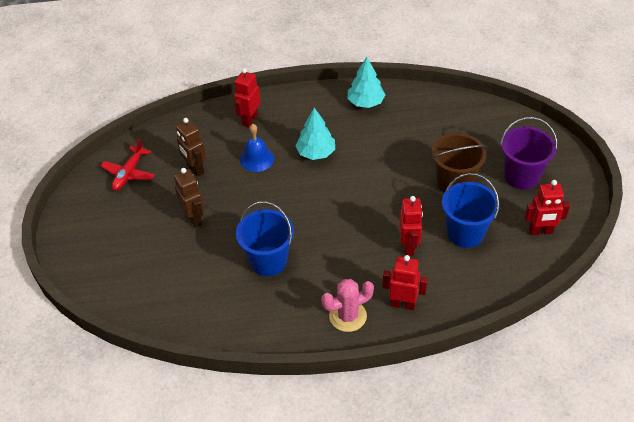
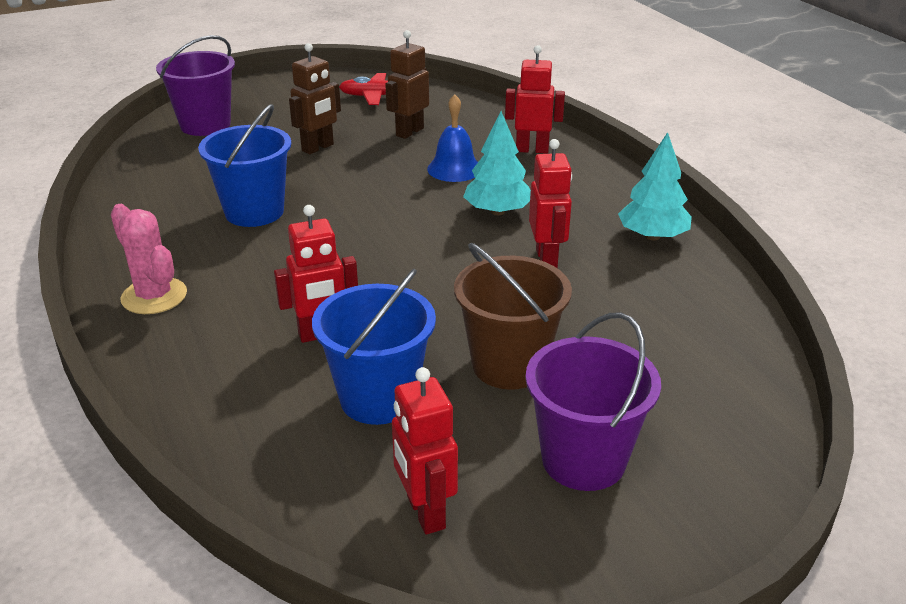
camera: 70 degrees right, 15 degrees down
red robot [383,255,428,310] -> red robot moved to [529,139,572,268]
none -> purple bucket [156,35,235,136]

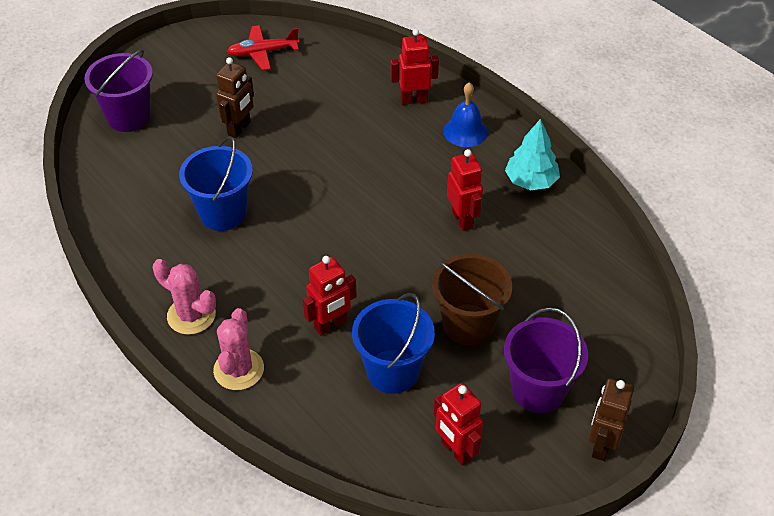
camera: 15 degrees left, 15 degrees up
brown robot [385,30,429,139] -> brown robot moved to [589,378,634,461]
blue bell [427,94,478,182] -> blue bell moved to [443,82,488,147]
turquoise tree [463,111,531,215] -> none
none -> pink cactus [213,308,264,390]

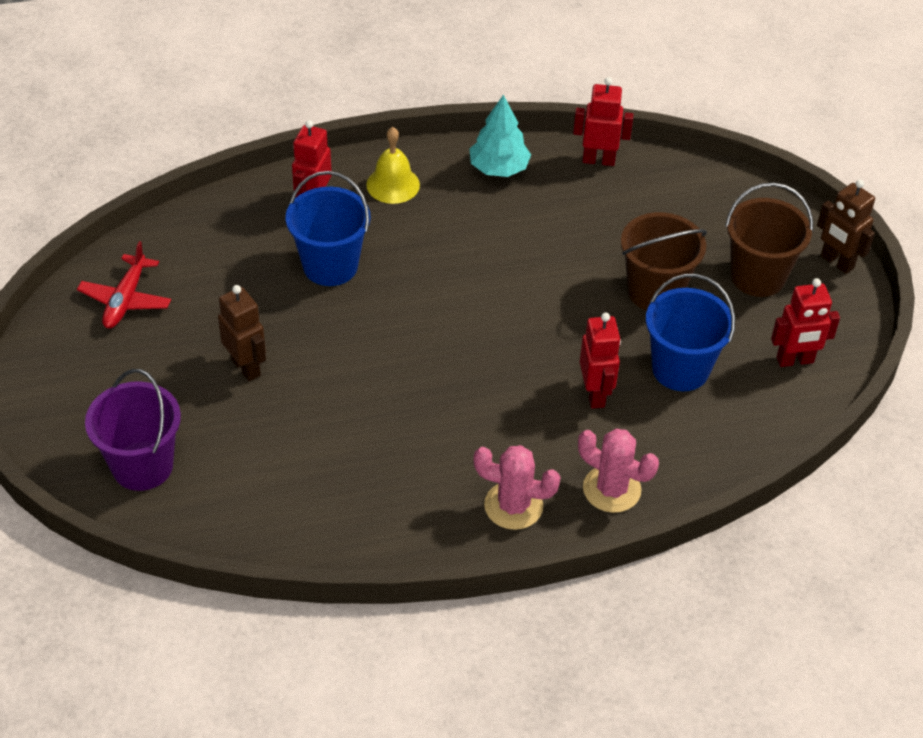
camera: 65 degrees left, 0 degrees up
pink cactus [153,259,216,335] -> pink cactus turned 45 degrees clockwise [473,445,560,530]
blue bucket [179,136,253,231] -> blue bucket moved to [286,171,371,286]
blue bell [443,82,488,147] -> yellow bell [366,127,420,204]
red robot [447,149,483,231] -> red robot moved to [573,77,633,166]
purple bucket [504,307,588,413] -> brown bucket [725,182,813,297]

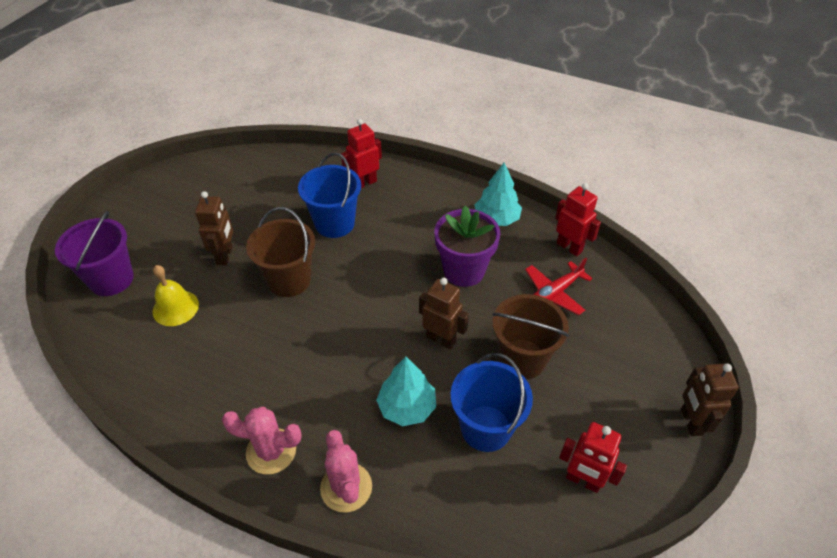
camera: 40 degrees right, 0 degrees up
red plane [77,241,171,328] -> red plane moved to [525,258,593,315]
yellow bell [366,127,420,204] -> yellow bell moved to [153,265,199,326]
pink cactus [473,445,560,530] -> pink cactus turned 45 degrees counterclockwise [222,406,302,474]
red robot [580,313,621,409] -> turquoise tree [376,357,436,426]
brown bucket [725,182,813,297] -> brown bucket moved to [246,207,315,297]
none -> brown robot [419,278,469,350]
none -> purple flower pot [434,206,500,287]

